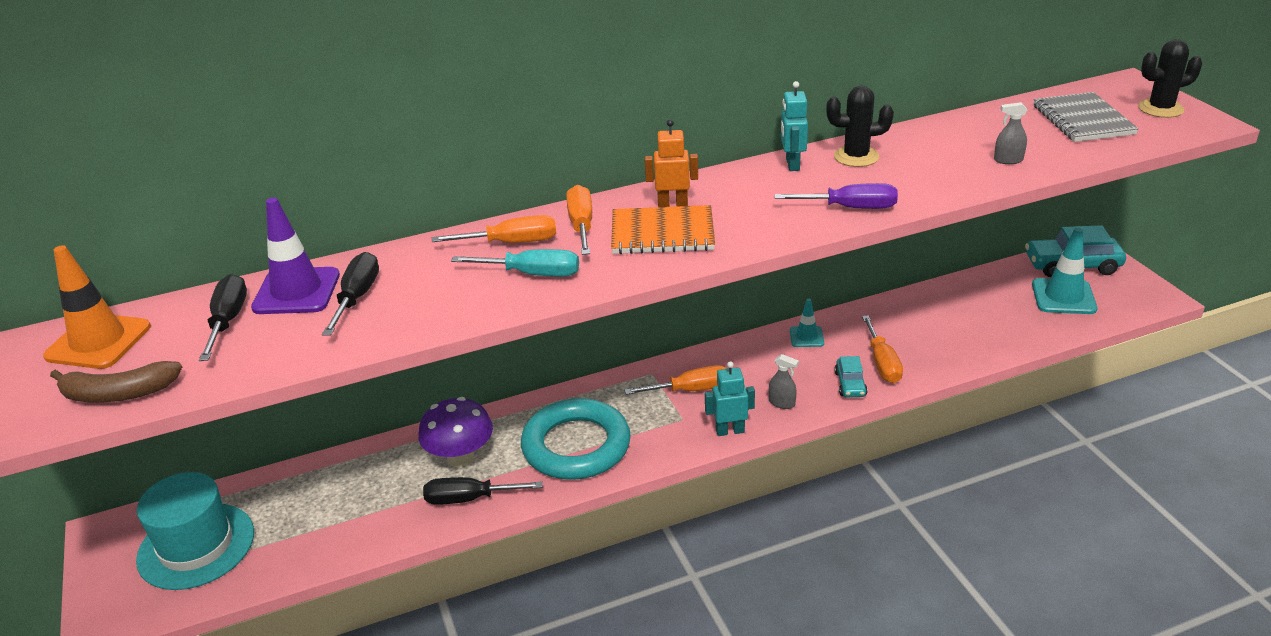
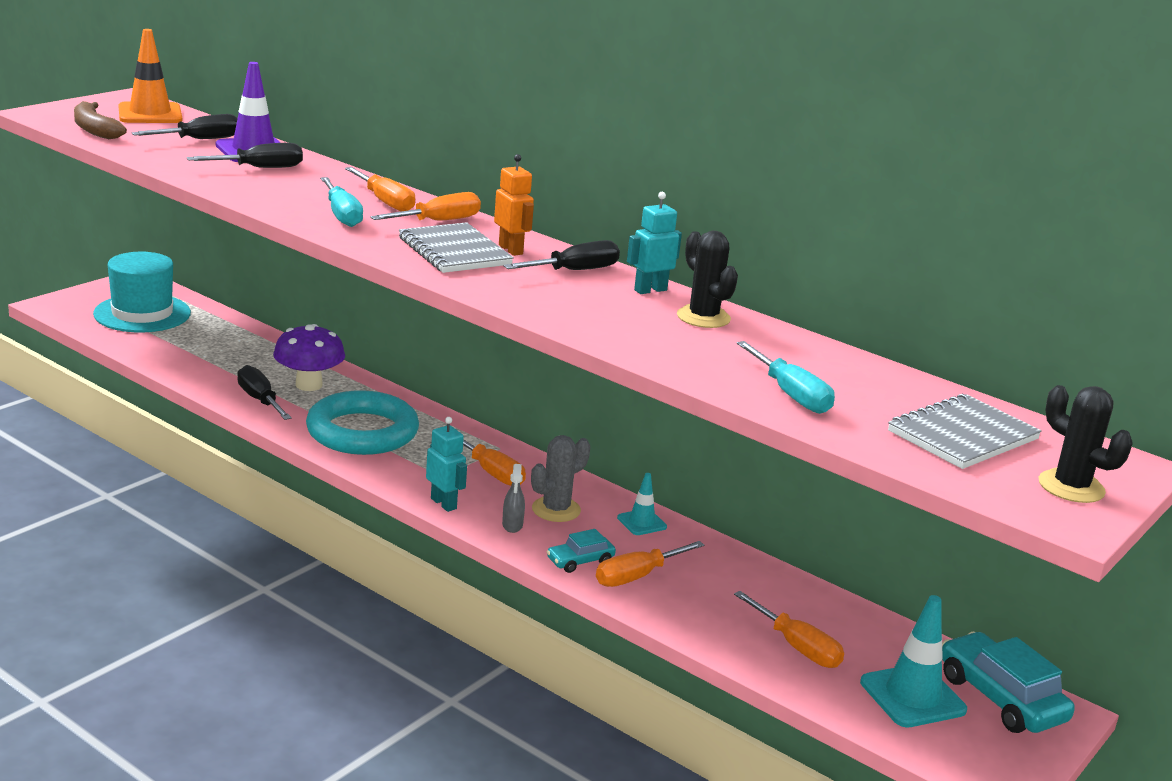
camera: 55 degrees right, 10 degrees down
orange notebook [611,205,715,254] -> grey notebook [399,222,514,273]
purple screwdriver [774,183,898,209] -> none
grey spray bottle [994,102,1027,164] -> turquoise screwdriver [736,341,835,414]
none -> black screwdriver [503,240,620,270]
none -> grey cactus [531,435,590,522]
none -> orange screwdriver [734,591,844,668]

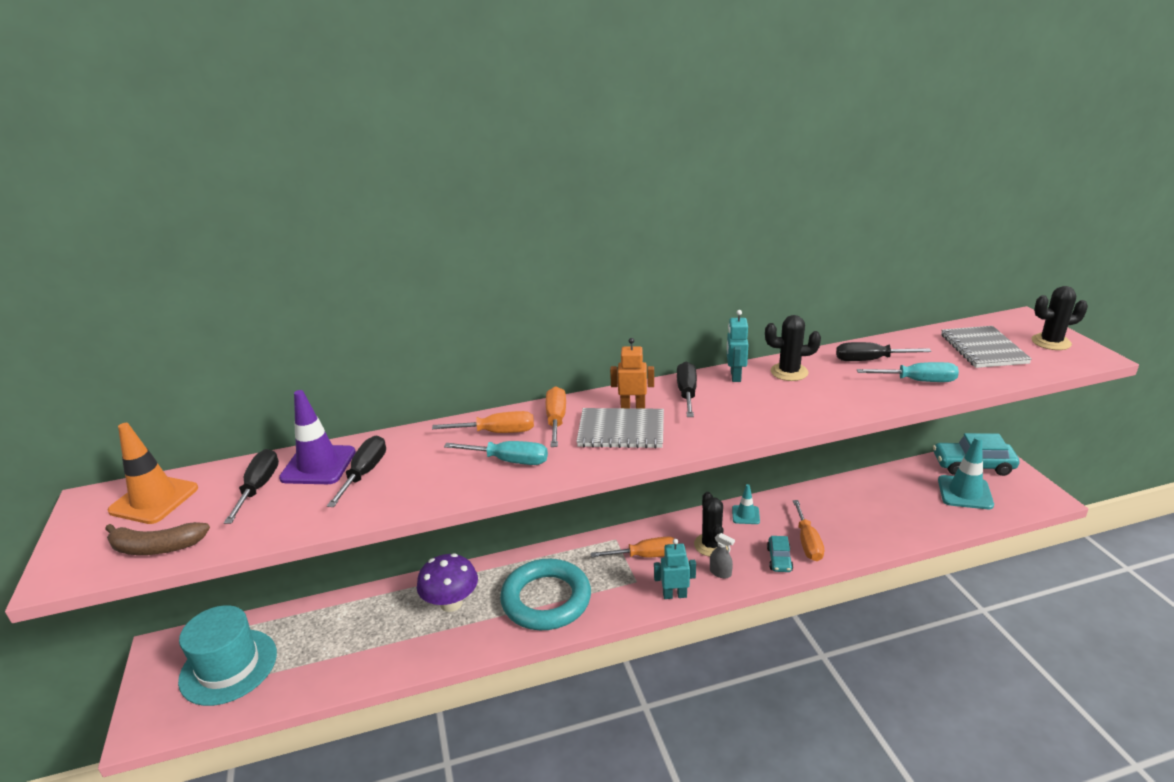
camera: 50 degrees left, 5 degrees up
black screwdriver [237,365,292,420] -> black screwdriver moved to [836,342,931,361]
grey cactus [531,435,590,522] -> black cactus [694,492,728,556]
orange screwdriver [734,591,844,668] -> none

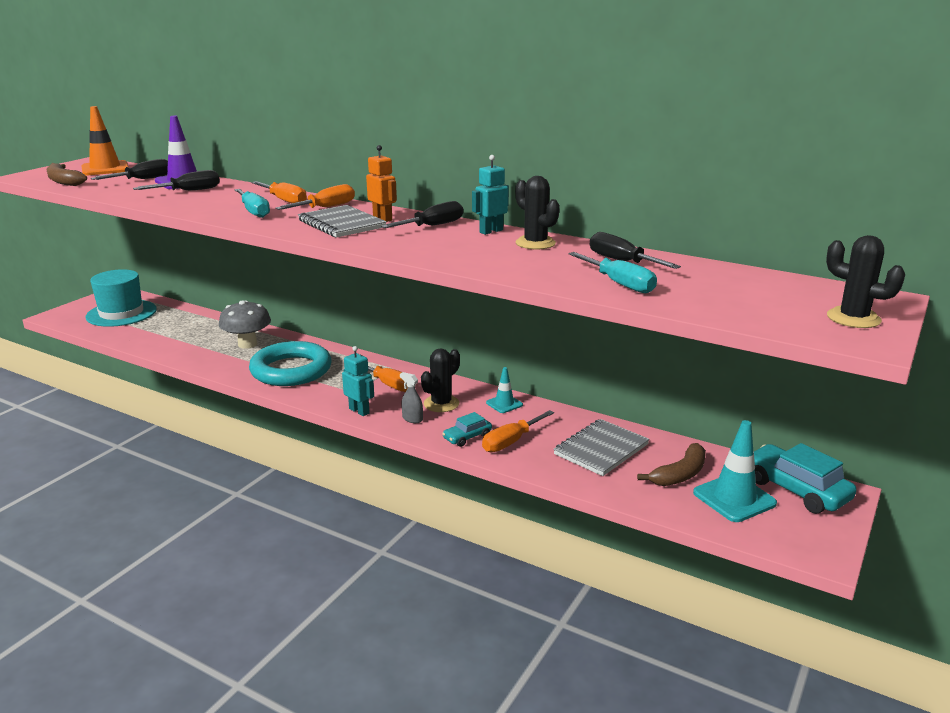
camera: 45 degrees right, 5 degrees down
purple mushroom [417,553,478,612] -> grey mushroom [219,300,271,349]
grey spray bottle [710,533,735,578] -> grey spray bottle turned 135 degrees clockwise [400,372,423,423]
grey notebook [941,326,1032,368] -> grey notebook moved to [553,419,650,476]
none -> brown banana [637,443,706,486]

